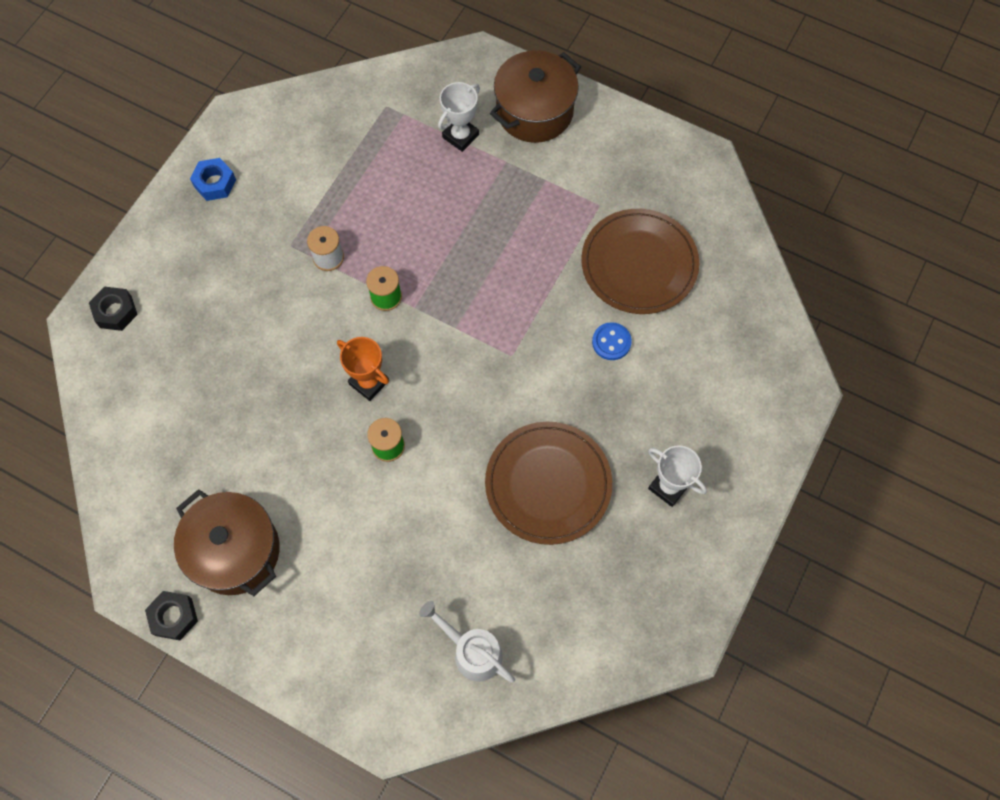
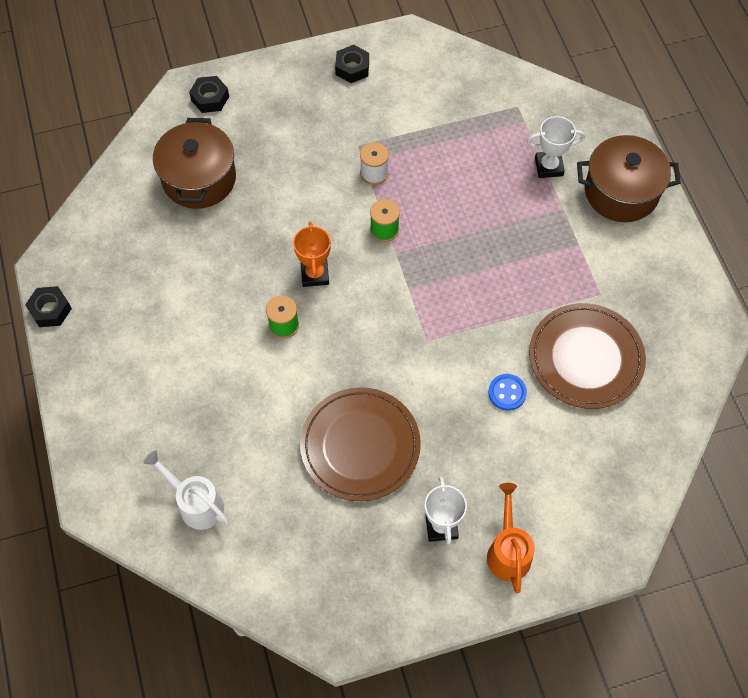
camera: 45 degrees right, 5 degrees down
brown pot [174,489,280,596] -> brown pot moved to [153,118,236,209]
blue nut [190,158,236,201] -> black nut [335,45,369,83]
white watering can [419,601,515,683] -> white watering can turned 45 degrees counterclockwise [143,451,230,530]
none -> orange watering can [487,483,535,594]

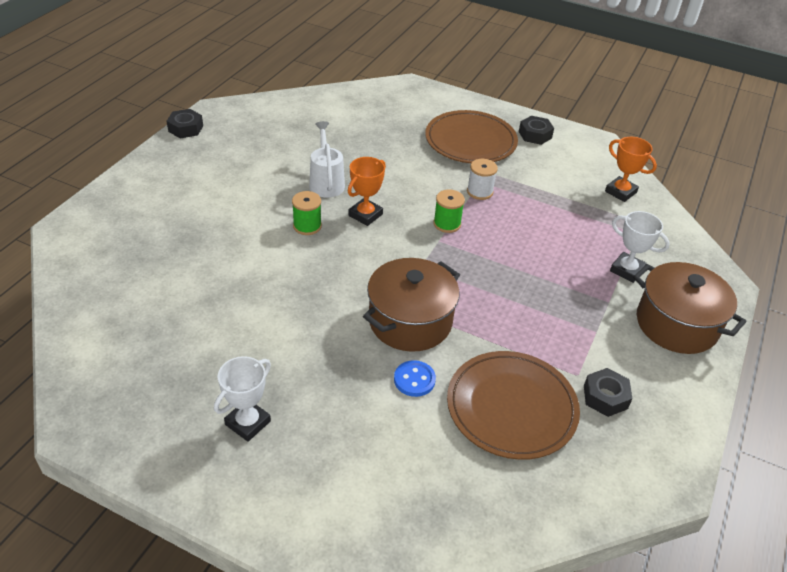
camera: 40 degrees right, 20 degrees down
white watering can [143,451,230,530] -> white watering can moved to [309,121,345,198]
brown pot [153,118,236,209] -> brown pot moved to [363,258,460,352]
black nut [189,76,229,113] -> black nut moved to [584,368,633,417]
brown plate [300,387,421,501] -> brown plate moved to [425,110,518,164]
orange watering can [487,483,535,594] -> none
none -> orange trophy [605,137,657,202]

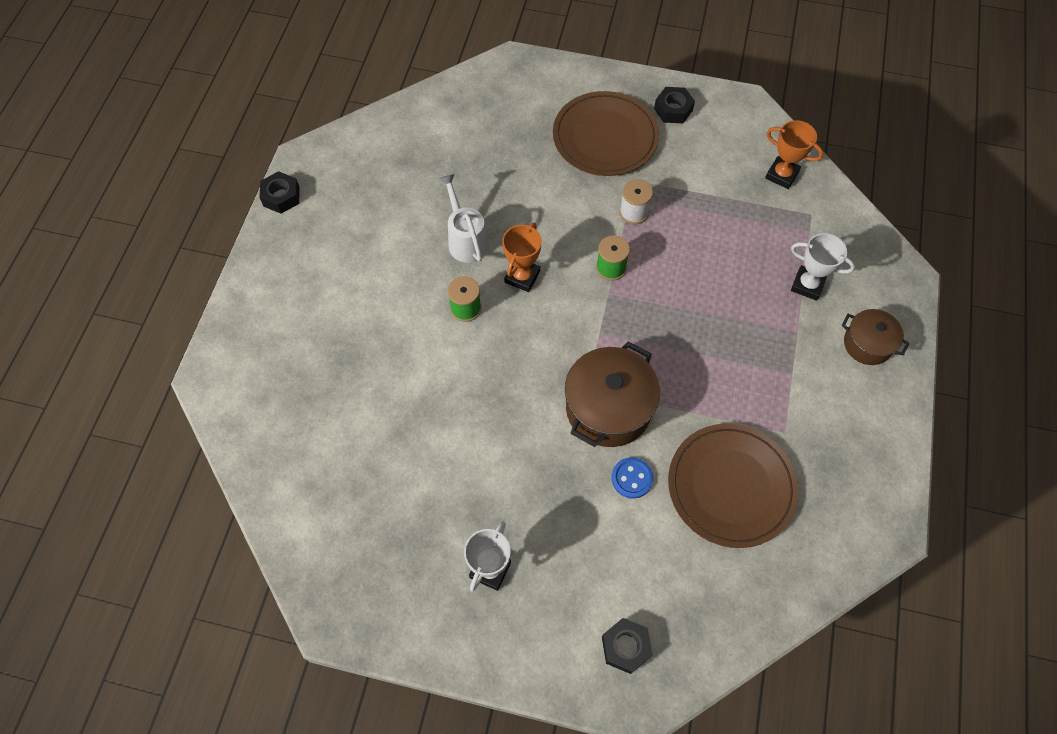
camera: 10 degrees left, 20 degrees up
black nut [584,368,633,417] -> black nut moved to [602,618,653,674]
brown pot [633,262,747,354] -> brown pot [842,309,909,365], size x0.58

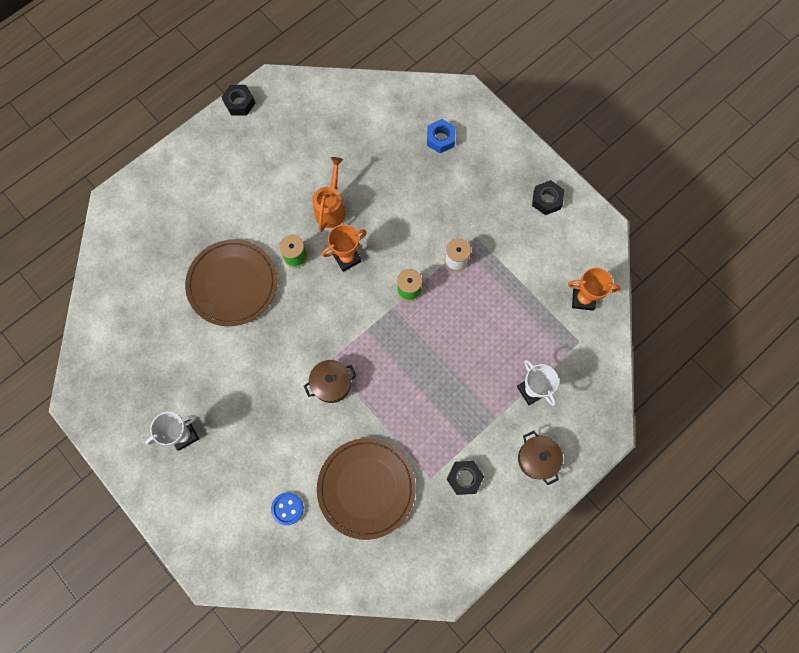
camera: 35 degrees right, 10 degrees up
white watering can [439,174,489,263] -> orange watering can [313,157,346,232]
brown plate [553,91,659,176] -> brown plate moved to [185,239,277,326]
brown pot [565,341,660,447] -> brown pot [304,360,356,403], size x0.58
black nut [602,618,653,674] -> black nut moved to [447,461,484,495]
blue button [612,457,653,499] -> blue button moved to [271,492,304,525]
orange trophy [765,120,824,189] -> orange trophy turned 60 degrees counterclockwise [568,268,620,311]
none -> blue nut [427,119,456,153]

